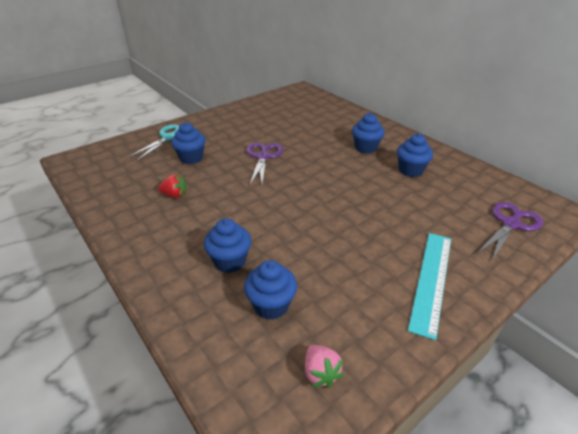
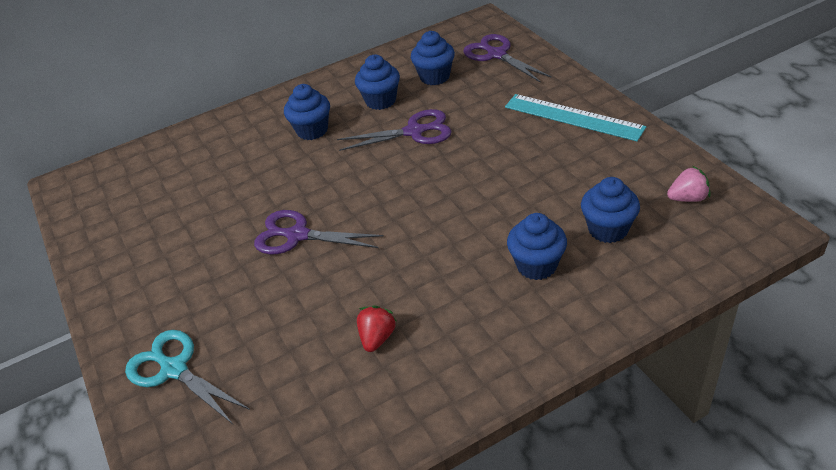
camera: 75 degrees left, 5 degrees up
blue cupcake [171,122,206,164] -> blue cupcake moved to [411,31,455,85]
none -> purple scissors [337,109,452,151]

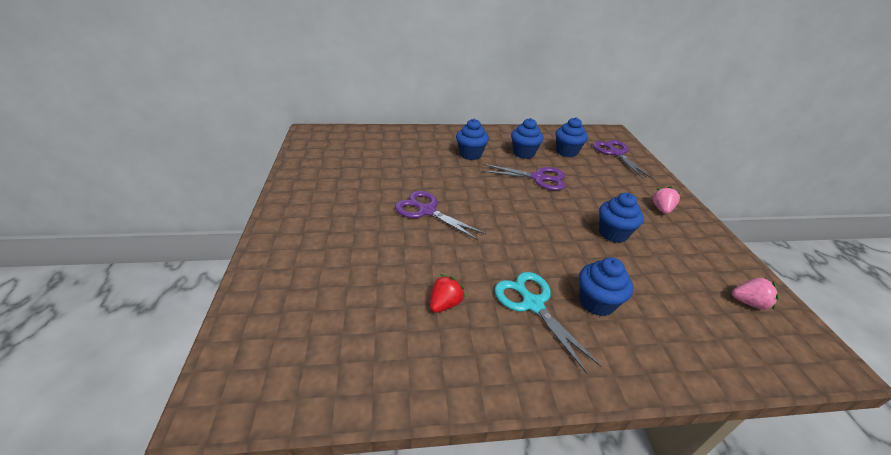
camera: 15 degrees right, 5 degrees down
turquoise scissors [125,330,250,424] -> turquoise scissors moved to [495,272,601,374]
turquoise ruler [505,94,646,141] -> pink strawberry [652,186,680,214]
blue cupcake [581,177,640,243] -> blue cupcake moved to [599,193,644,243]

